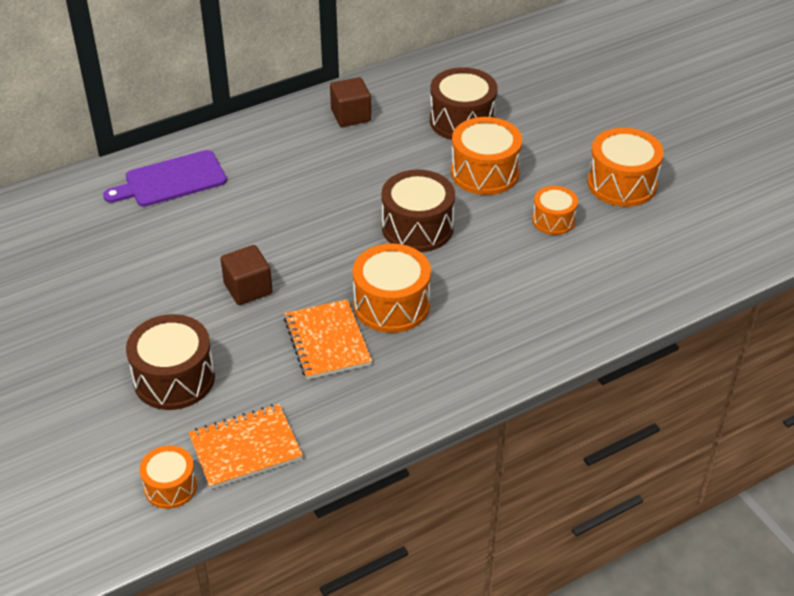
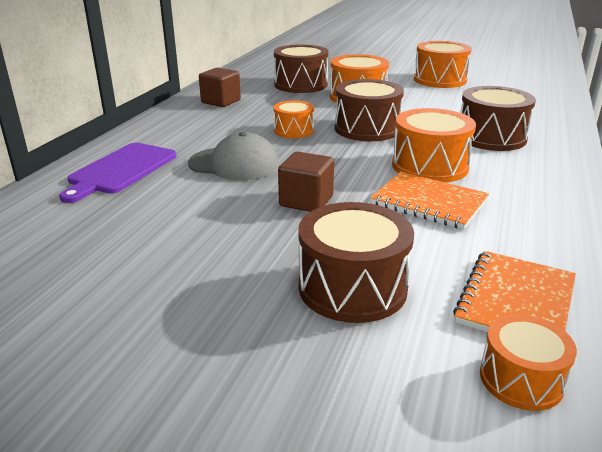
camera: 40 degrees left, 15 degrees down
orange drum [532,186,578,235] -> orange drum moved to [274,100,314,138]
none -> grey cap [188,132,279,181]
none -> brown drum [460,86,536,151]

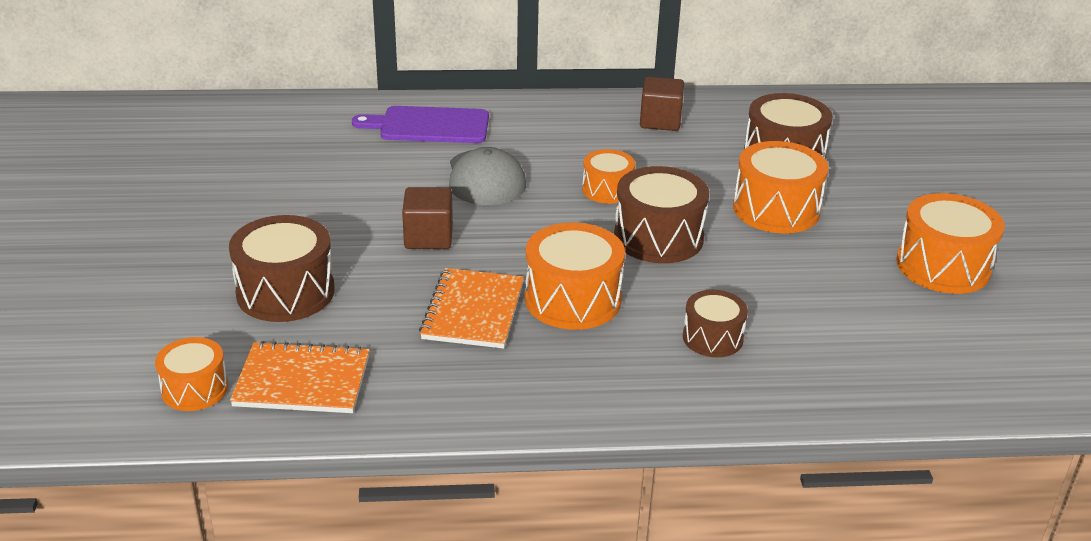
camera: 65 degrees right, 5 degrees up
brown drum [460,86,536,151] -> brown drum [683,290,748,357], size x0.60

